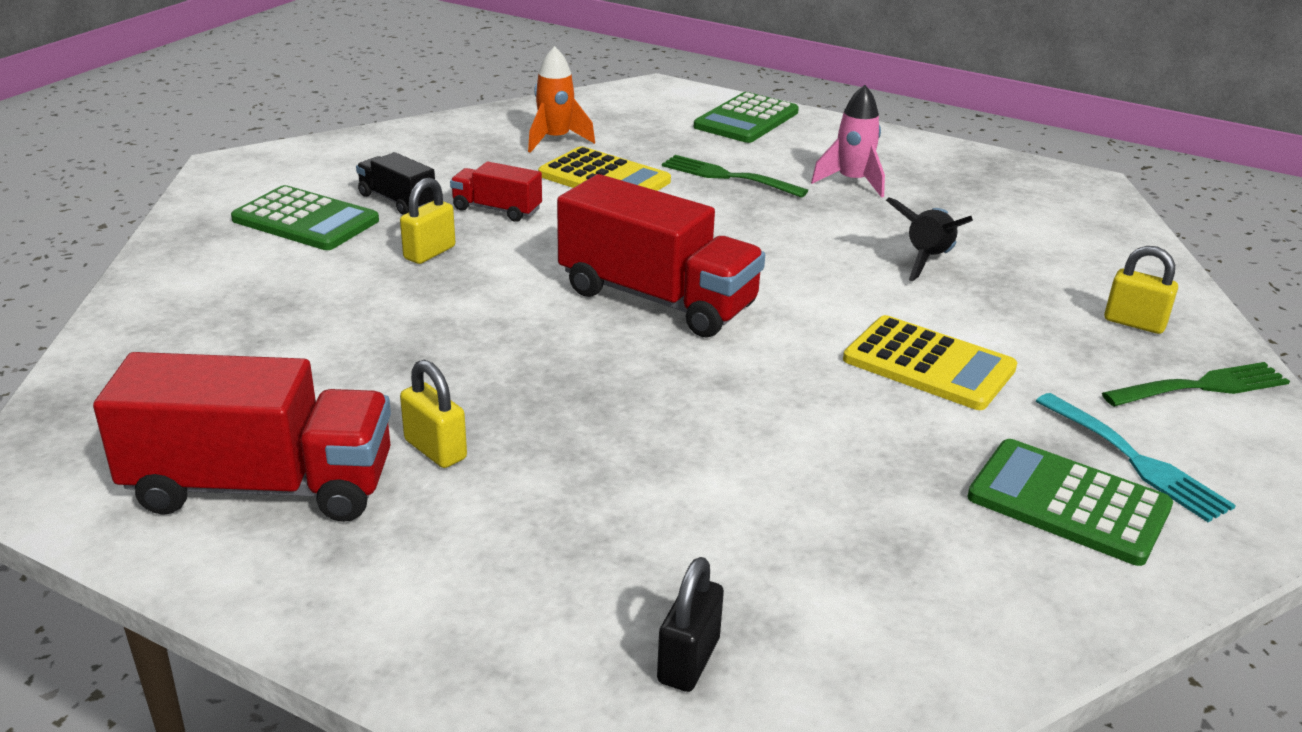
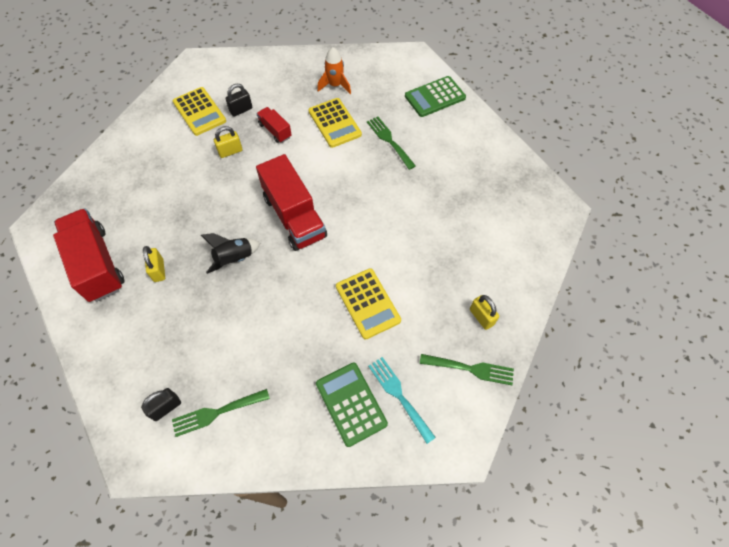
camera: 30 degrees right, 30 degrees up
red truck [93,352,391,522] -> red truck turned 150 degrees counterclockwise [53,208,125,302]
green calculator [231,185,379,250] -> yellow calculator [173,87,226,136]
black truck [356,152,435,215] -> black padlock [226,84,253,117]
pink rocket [811,85,885,198] -> none
black rocket [886,197,973,281] -> black rocket moved to [201,233,260,274]
turquoise fork [1036,393,1236,522] -> turquoise fork turned 150 degrees clockwise [368,357,436,444]
none -> green fork [172,389,270,437]

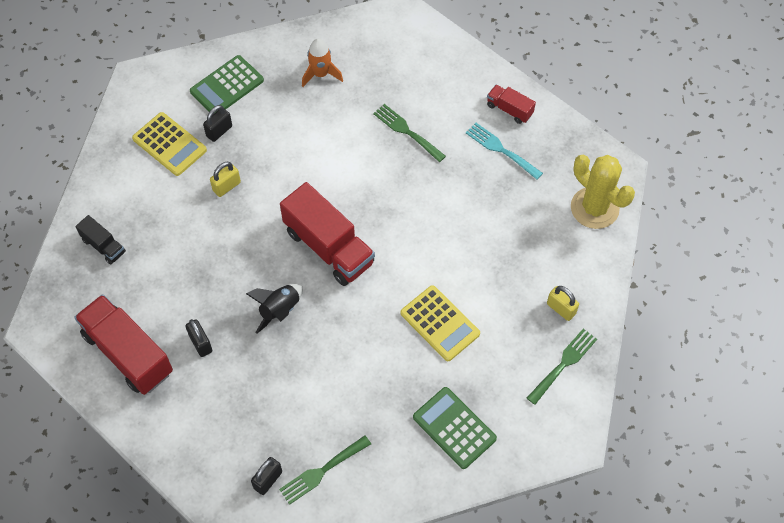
camera: 15 degrees left, 0 degrees up
yellow padlock [143,246,165,282] -> black padlock [186,319,212,357]
red truck [256,107,292,143] -> red truck moved to [487,85,536,124]
yellow calculator [308,98,362,148] -> none
turquoise fork [368,357,436,444] -> turquoise fork moved to [466,123,543,179]
green calculator [405,76,466,117] -> green calculator moved to [190,55,264,112]
green fork [420,354,514,385] -> green fork turned 45 degrees counterclockwise [527,329,597,405]
none -> black truck [75,215,126,264]
none -> yellow cactus [571,155,635,229]

